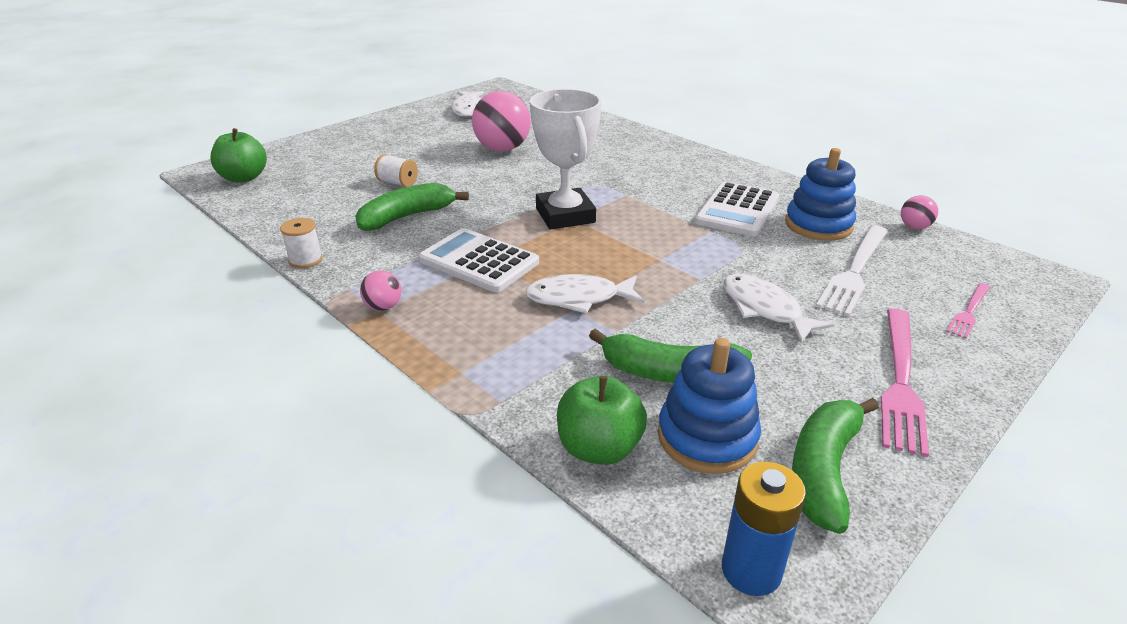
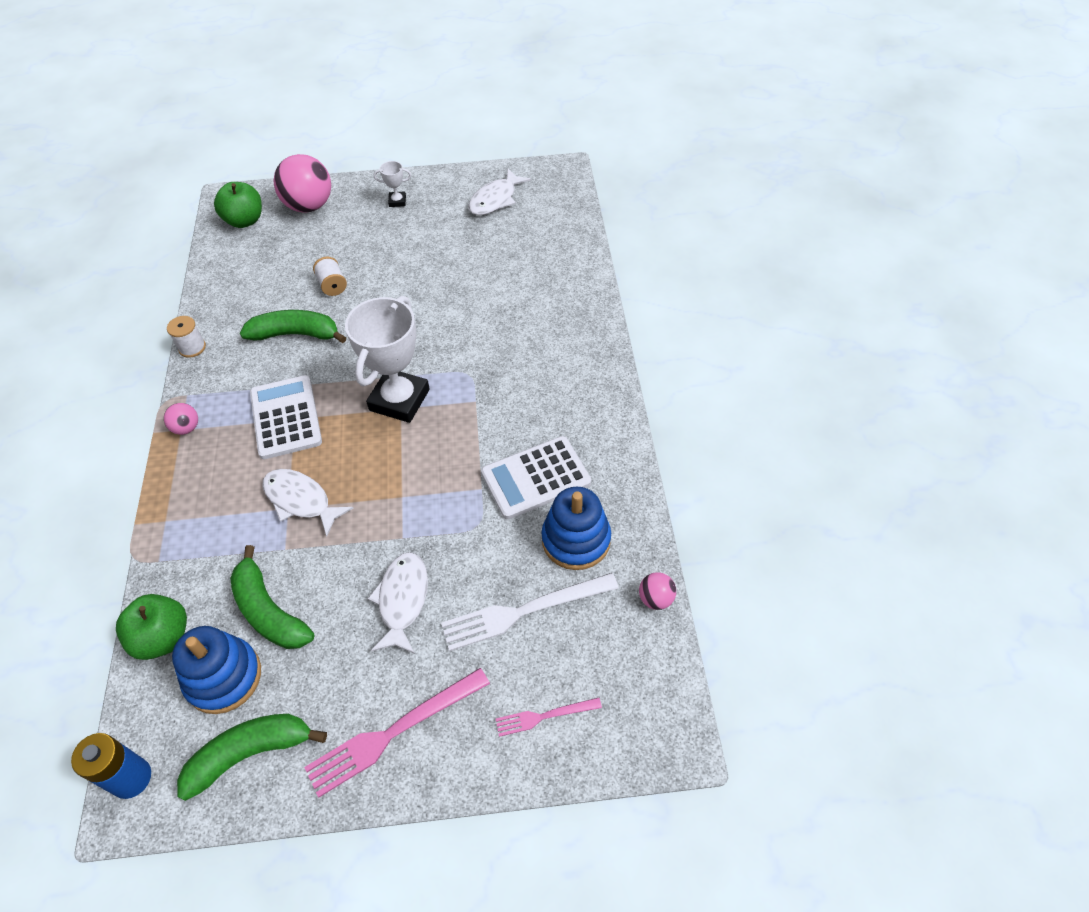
camera: 40 degrees right, 20 degrees up
pink ball [472,91,531,151] -> pink ball moved to [274,154,331,213]
none -> white trophy [374,161,411,207]

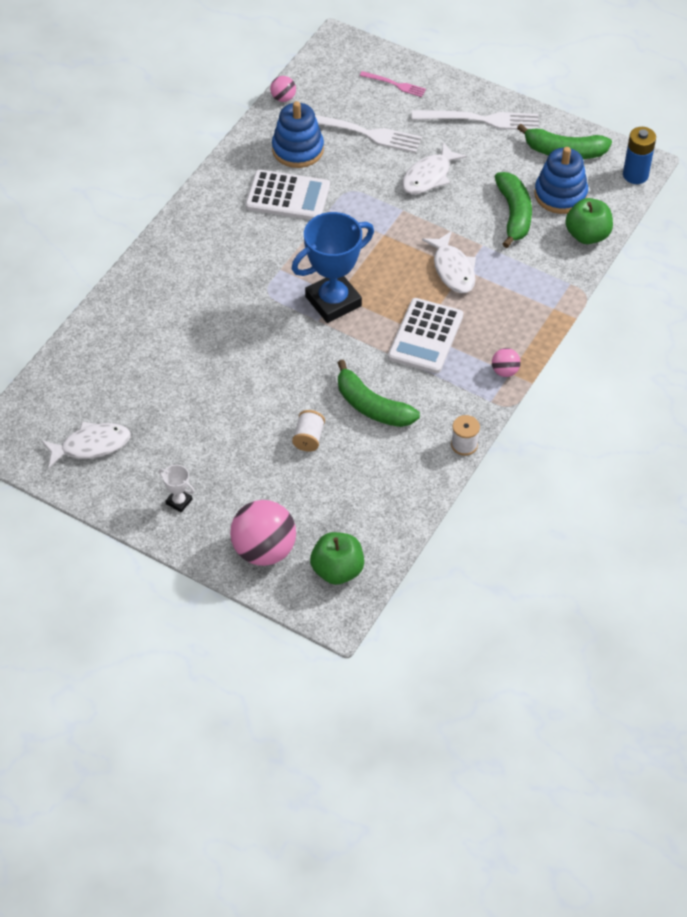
camera: 145 degrees left, 0 degrees up
pink fork [304,668,490,798] -> white fork [411,110,539,130]
white trophy [345,296,430,423] -> blue trophy [292,212,374,323]

